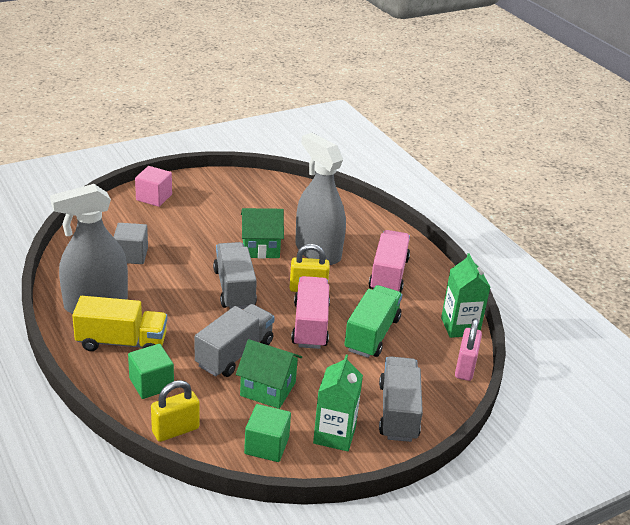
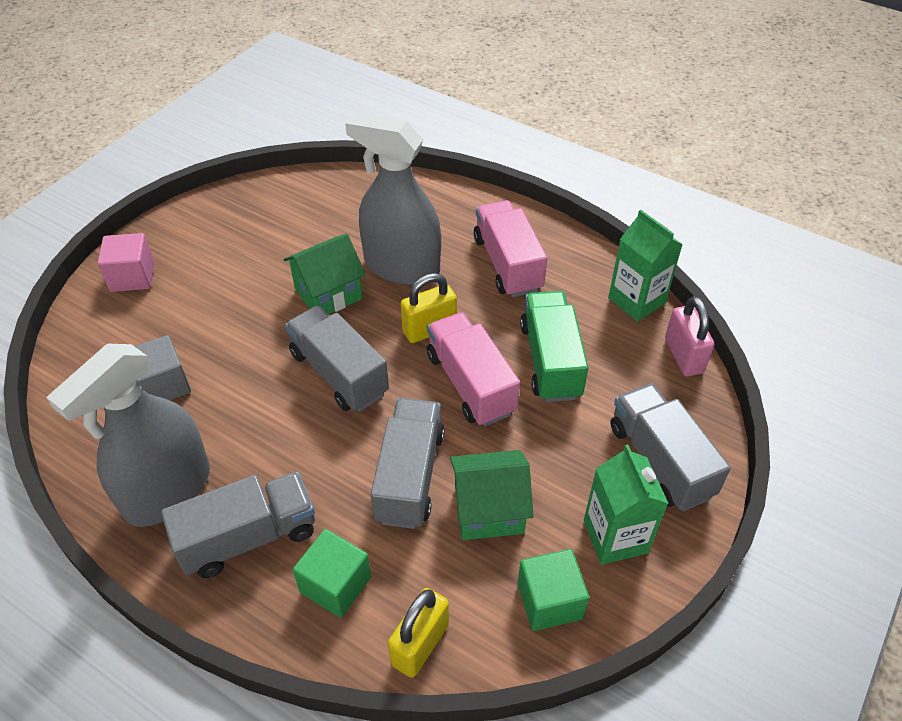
camera: 25 degrees left, 15 degrees up
yellow truck [72,296,167,351] -> grey truck [161,472,315,578]

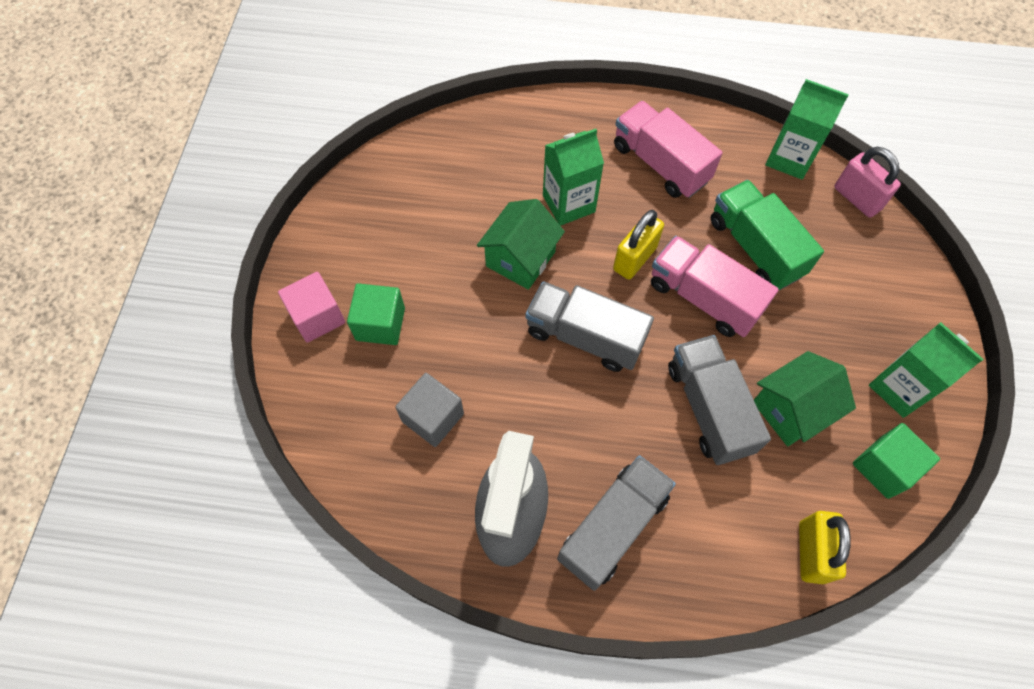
camera: 25 degrees left, 15 degrees up
green cube [293,529,371,618] -> green cube moved to [347,283,405,345]
grey spray bottle [345,113,441,285] -> green carton [543,129,604,226]
grey truck [610,383,731,511] -> none

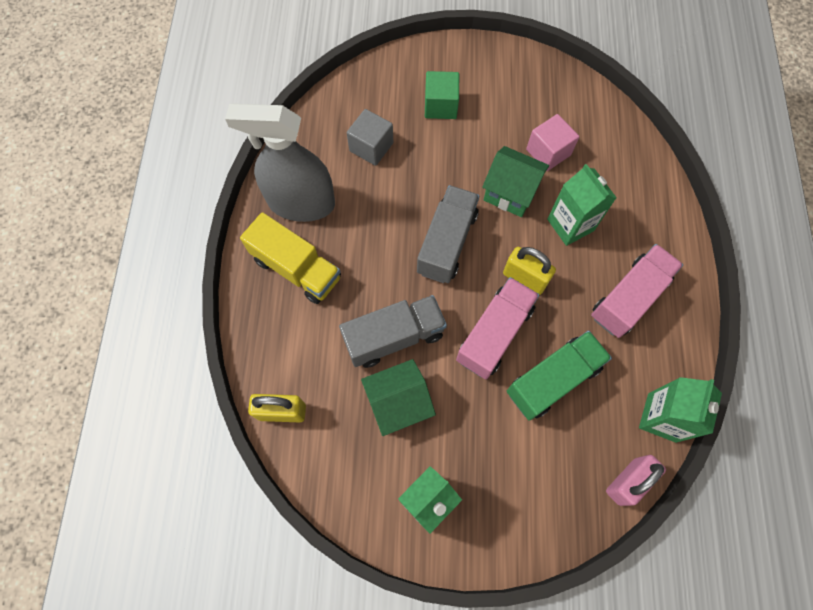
camera: 85 degrees right, 5 degrees up
pink cube [278,272,345,343] -> pink cube moved to [526,114,579,171]
grey truck [557,455,676,591] -> yellow truck [240,212,341,304]
green house [754,351,856,447] -> green house turned 75 degrees counterclockwise [361,359,436,436]
green cube [853,423,940,499] -> none

